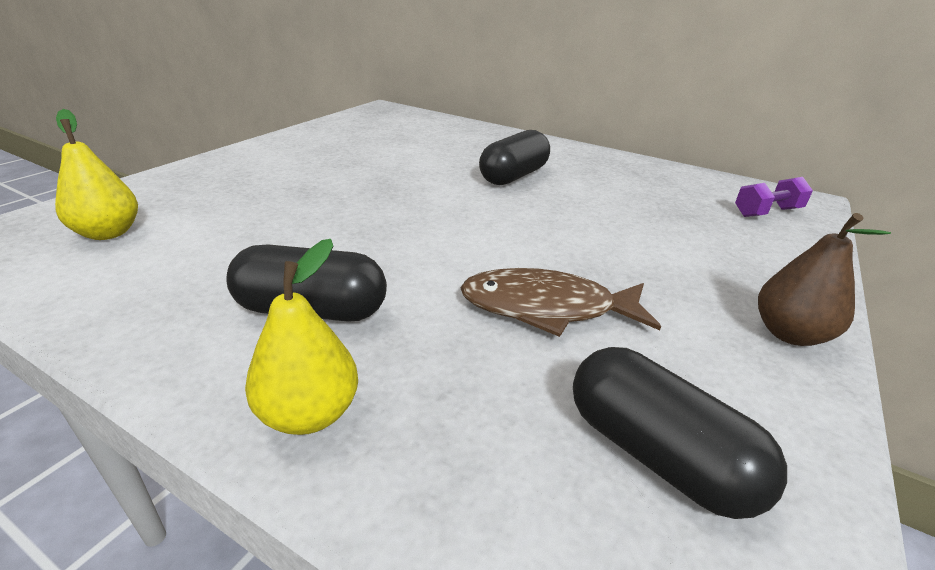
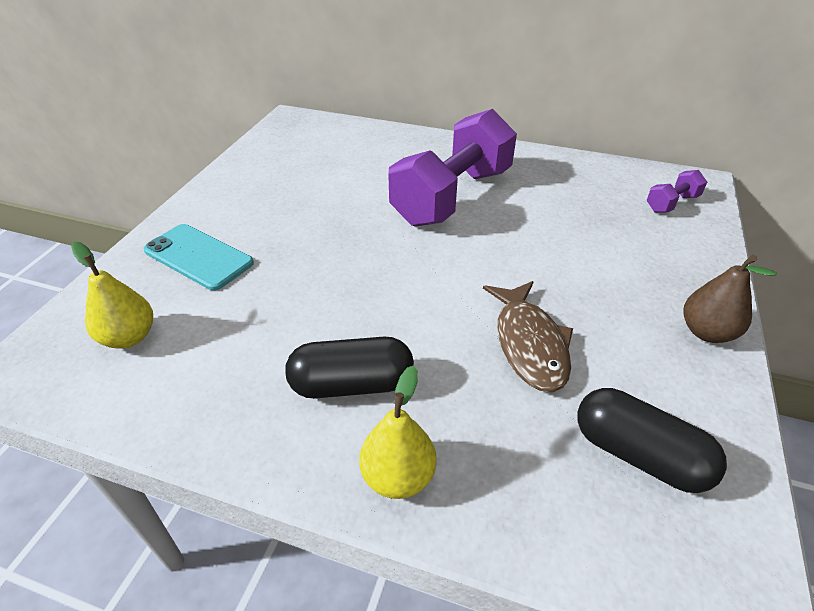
camera: 10 degrees left, 10 degrees up
brown fish [460,268,661,337] -> brown fish turned 90 degrees counterclockwise [483,281,573,392]
black capsule [479,130,550,185] -> purple dumbbell [388,109,517,227]
none -> turquoise phone [144,224,254,291]

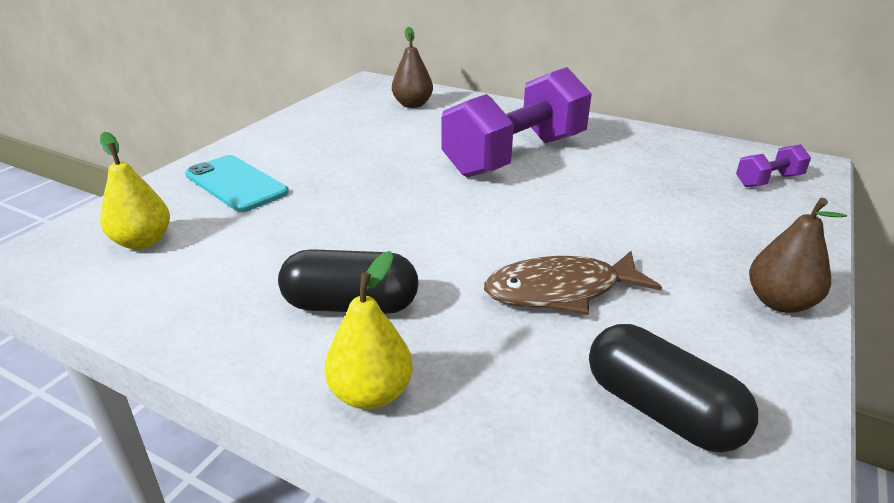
camera: 10 degrees right, 10 degrees down
brown fish [483,281,573,392] -> brown fish turned 75 degrees clockwise [484,251,662,315]
none -> brown pear [392,27,433,108]

